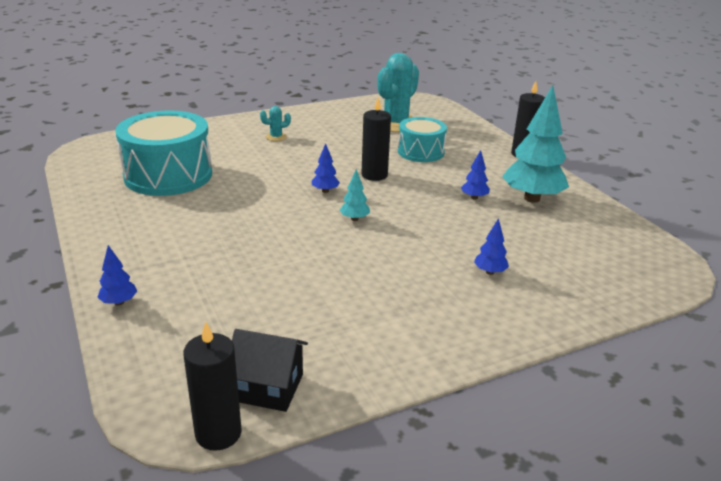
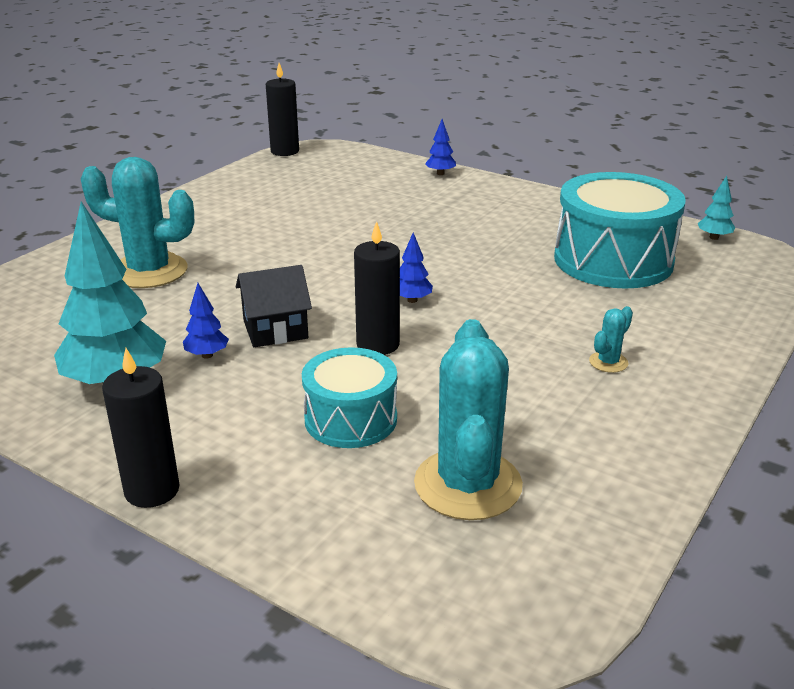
camera: 150 degrees right, 0 degrees up
black house [232,329,308,412] -> black house moved to [236,265,312,347]
turquoise tree [340,169,370,221] -> turquoise tree moved to [698,176,735,240]
blue tree [474,218,509,275] -> turquoise cactus [81,157,194,288]

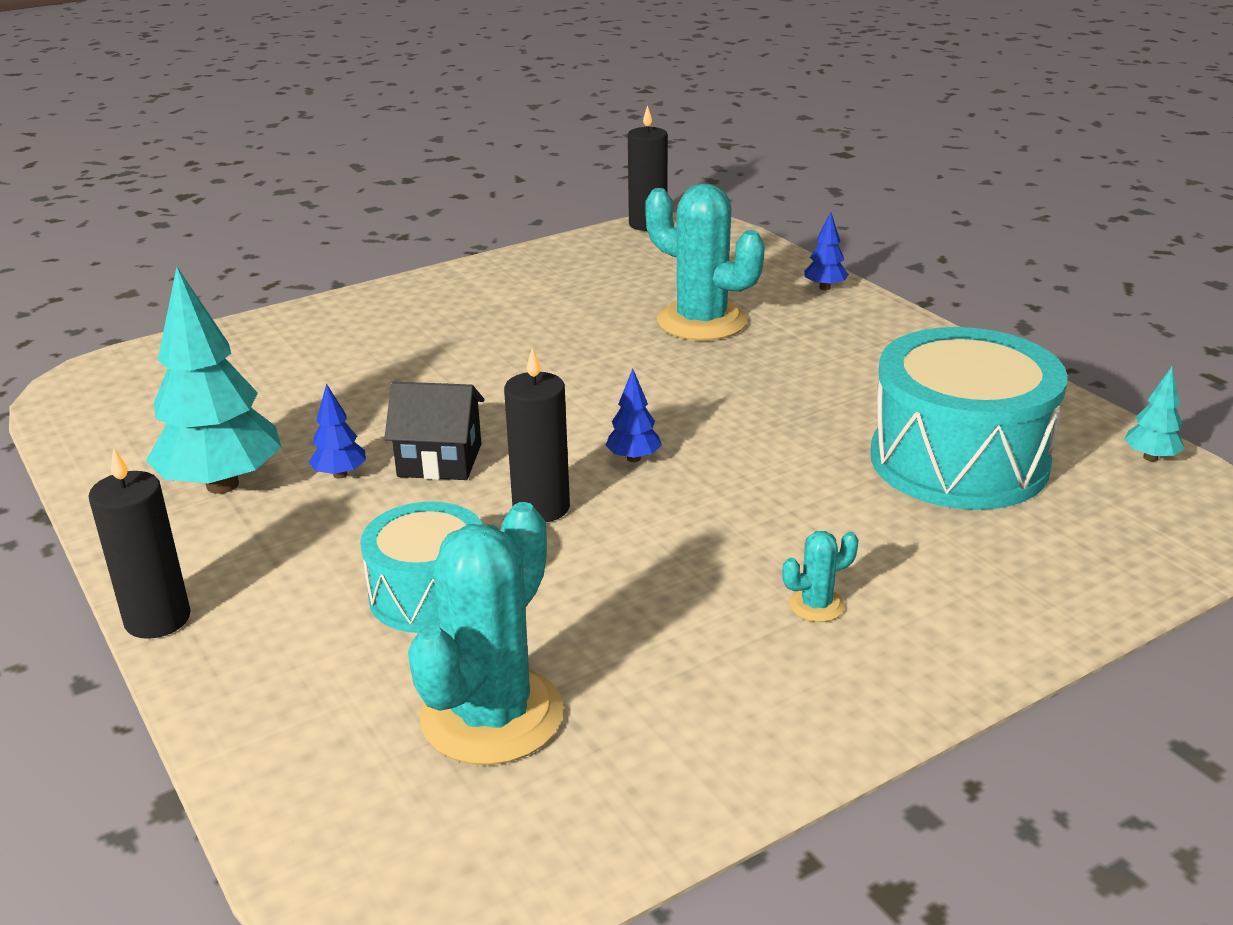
camera: 25 degrees right, 0 degrees up
turquoise cactus [81,157,194,288] -> turquoise cactus moved to [645,183,765,341]

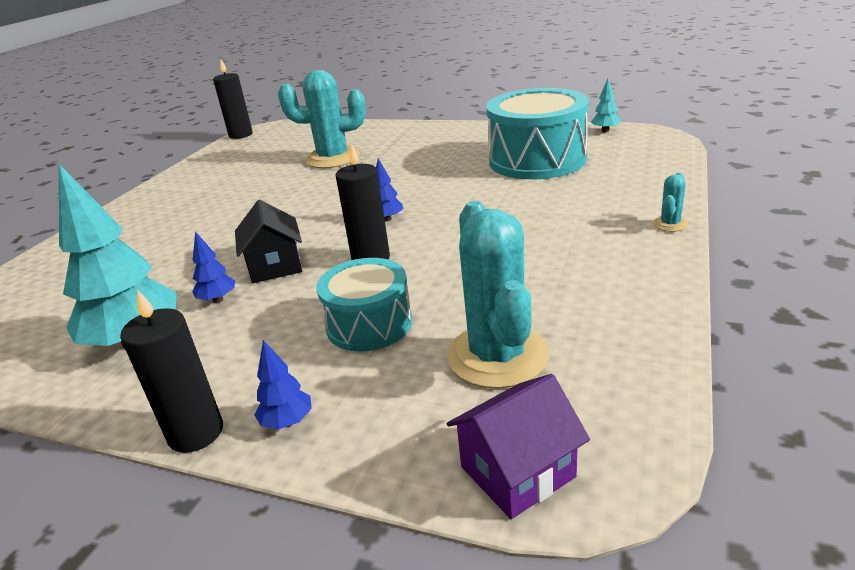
camera: 35 degrees left, 0 degrees up
black house [384,382,484,480] -> black house turned 75 degrees counterclockwise [235,200,302,283]
turquoise cactus [782,531,859,622] -> turquoise cactus moved to [653,172,688,232]
blue tree [804,211,849,290] -> blue tree moved to [254,340,312,429]
none -> purple house [447,374,590,519]

